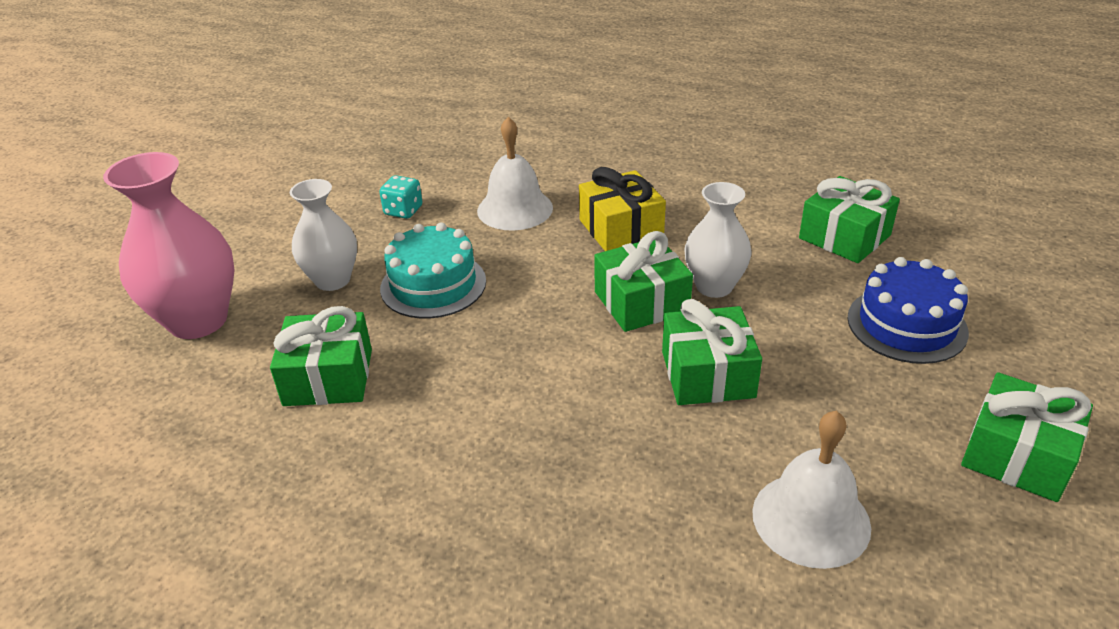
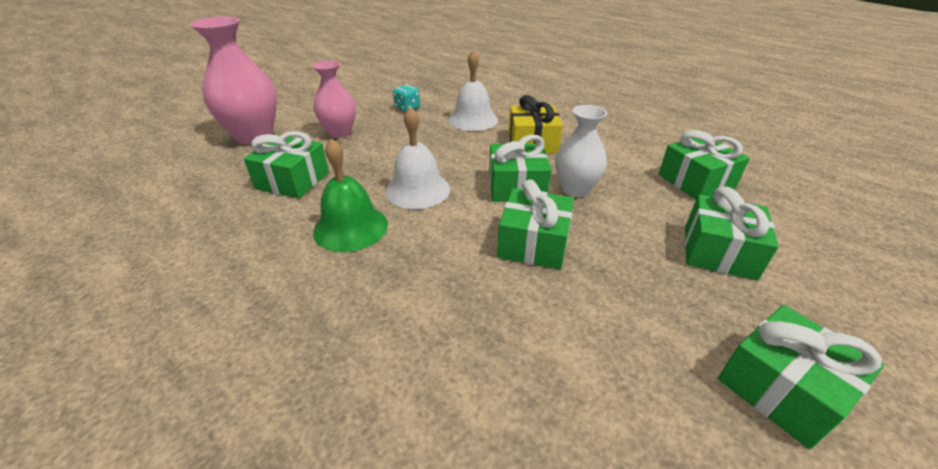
camera: 20 degrees right, 0 degrees up
white vase [290,179,357,291] -> pink vase [312,60,356,138]
turquoise cake [380,222,486,318] -> none
white bell [752,411,871,569] -> white bell moved to [385,107,450,209]
blue cake [848,257,969,364] -> green gift [685,186,779,280]
none -> green bell [313,139,388,252]

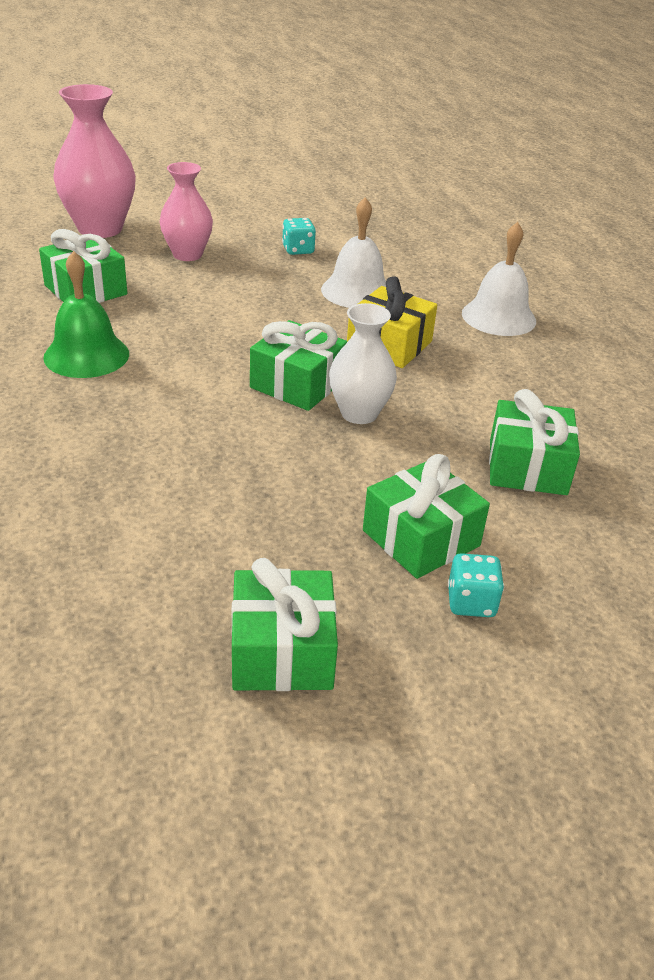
camera: 30 degrees right, 0 degrees up
white bell [385,107,450,209] -> white bell moved to [462,222,536,336]
green gift [497,179,574,269] -> none
none -> turquoise dice [448,553,504,617]

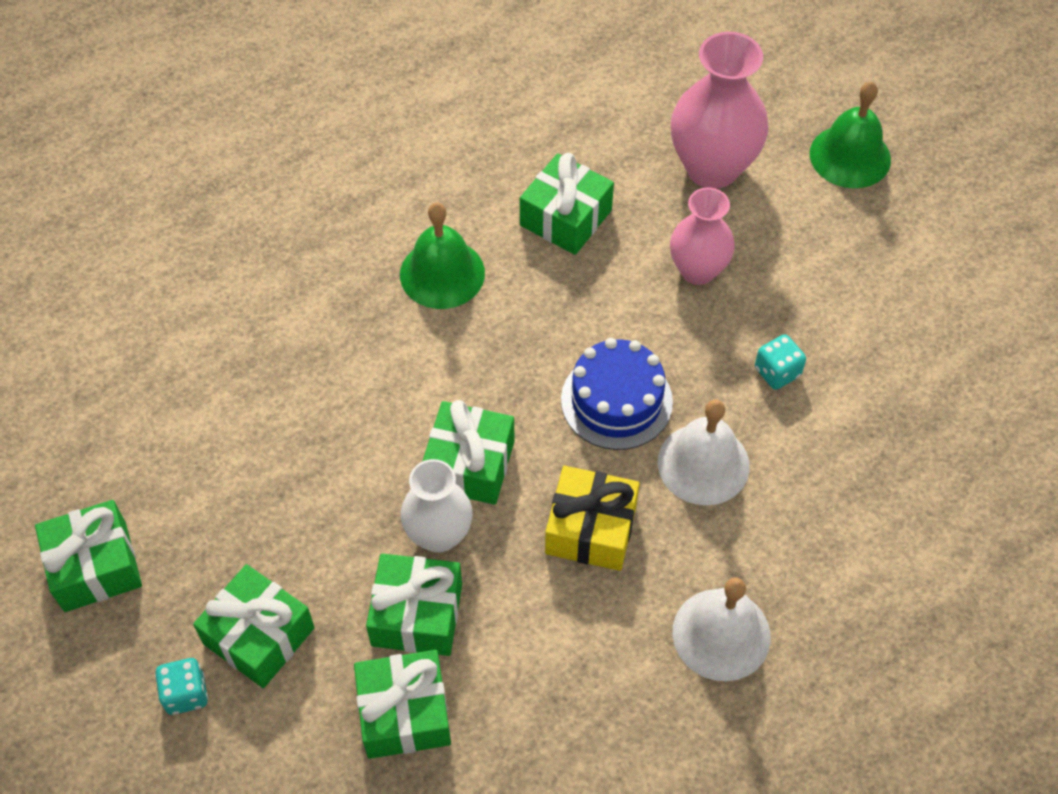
camera: 75 degrees right, 20 degrees up
none -> green gift [366,553,462,656]
none -> blue cake [561,338,673,450]
none -> green bell [810,81,891,188]

